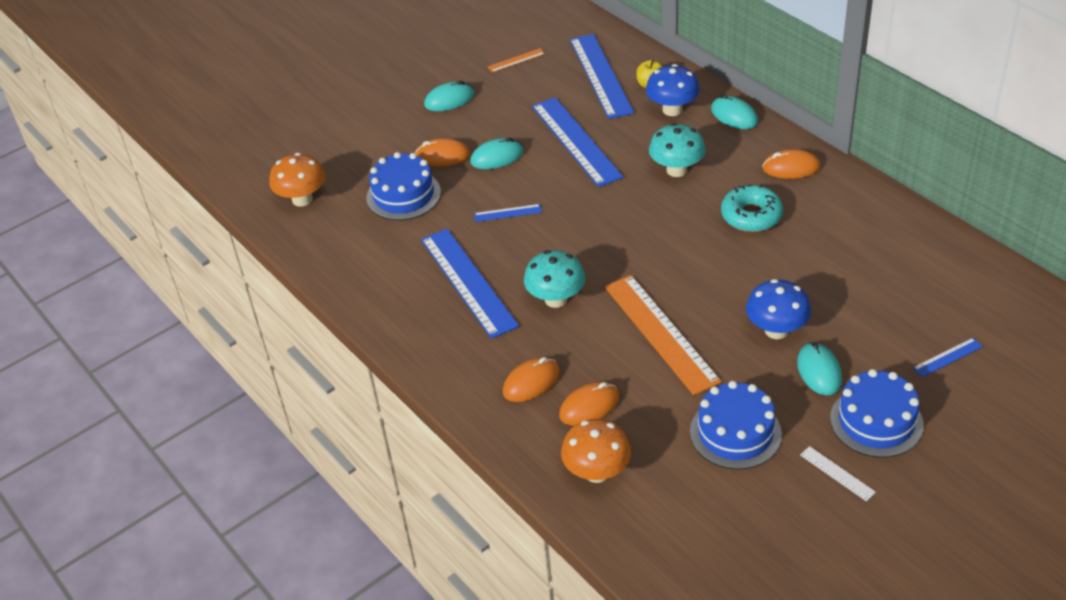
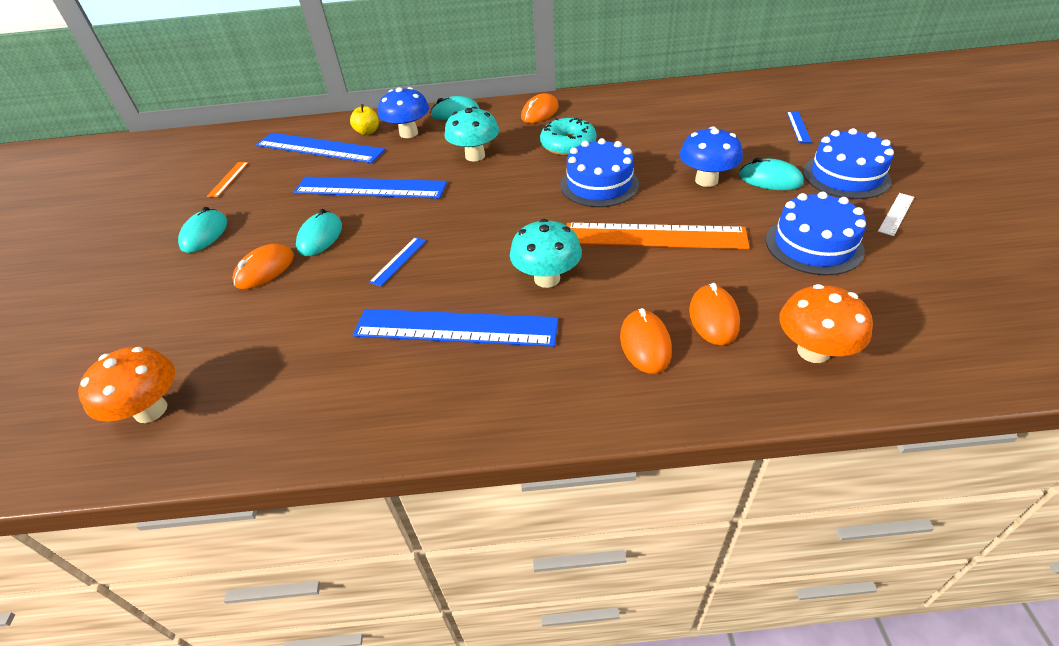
camera: 55 degrees left, 0 degrees up
blue cake [366,152,441,220] -> blue cake moved to [560,138,639,207]
white ruler [800,446,876,501] -> white ruler turned 45 degrees counterclockwise [878,193,914,236]

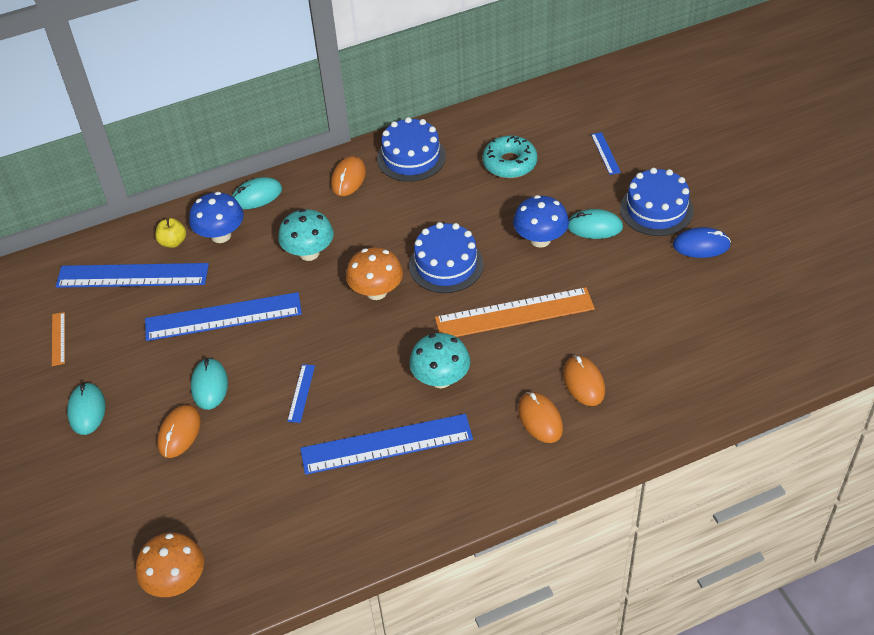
camera: 20 degrees left, 5 degrees up
turquoise donut [540,118,597,156] -> turquoise donut moved to [483,136,537,178]
blue cake [766,191,866,275] -> blue cake moved to [377,117,446,182]
orange mushroom [779,284,873,363] -> orange mushroom moved to [346,247,403,300]
white ruler [878,193,914,236] -> blue mouse [673,227,731,258]

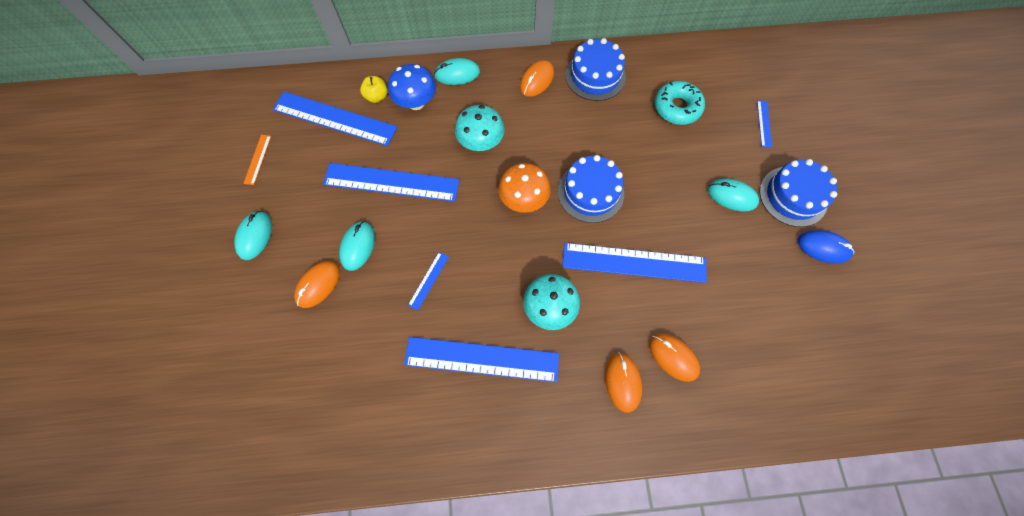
camera: 15 degrees right, 20 degrees up
orange mushroom [136,532,204,597] -> none
orange ruler [435,287,595,337] -> blue ruler [562,243,707,283]
blue mushroom [513,195,569,248] -> none
orange mouse [563,355,605,406] -> orange mouse turned 45 degrees counterclockwise [649,333,700,382]

